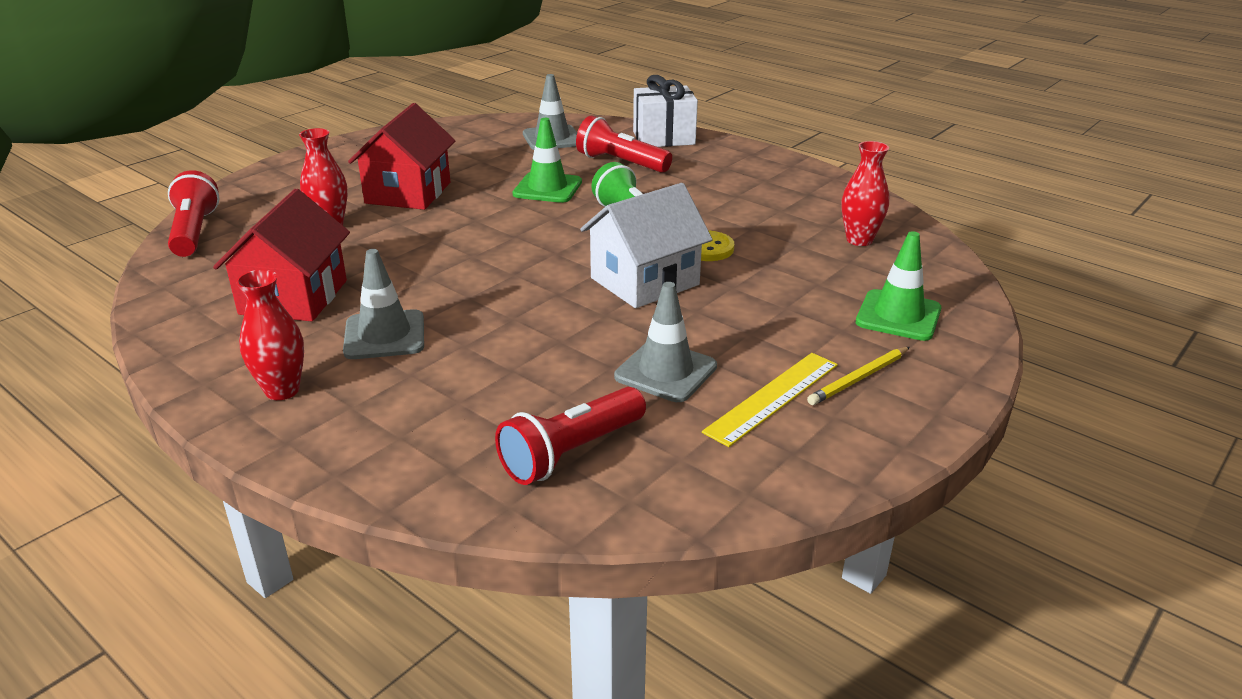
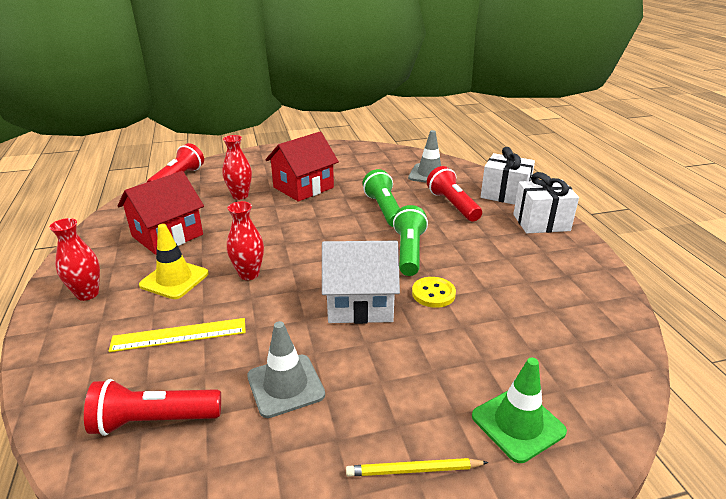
camera: 35 degrees right, 0 degrees up
grey traffic cone [343,249,424,359] -> yellow traffic cone [139,224,209,299]
green traffic cone [513,118,582,203] -> green flashlight [363,169,400,227]
yellow ruler [702,353,838,447] -> yellow ruler moved to [109,318,246,352]
red vase [842,141,889,246] -> red vase moved to [227,201,264,280]
none -> white gift [513,172,579,233]

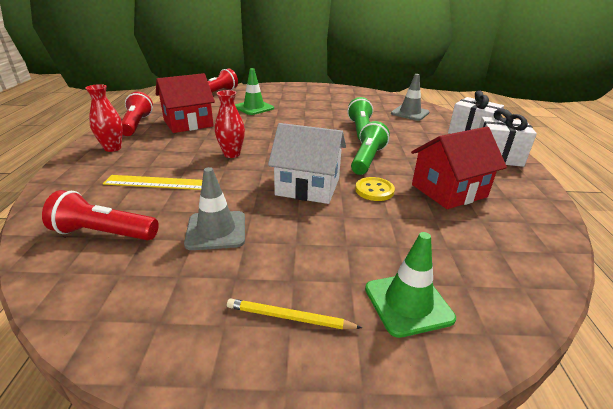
camera: 15 degrees right, 0 degrees up
yellow traffic cone [139,224,209,299] -> none
red vase [222,135,252,200] -> green traffic cone [235,68,274,115]
red house [265,132,339,202] -> red house moved to [411,127,507,209]
red flashlight [427,166,482,222] -> red flashlight moved to [122,91,153,136]

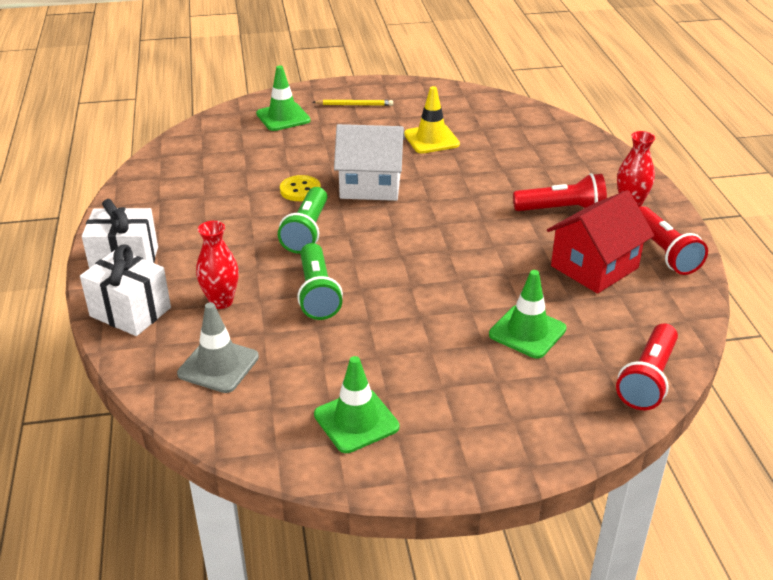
camera: 170 degrees right, 5 degrees up
red flashlight [42,190,159,240] -> red flashlight moved to [513,173,607,211]
yellow ruler [103,175,202,190] -> none
grey traffic cone [184,167,245,250] -> yellow traffic cone [404,86,460,153]
red vase [215,90,245,158] -> red vase moved to [196,221,239,309]
red house [411,127,507,209] -> none
none -> green traffic cone [314,356,399,453]

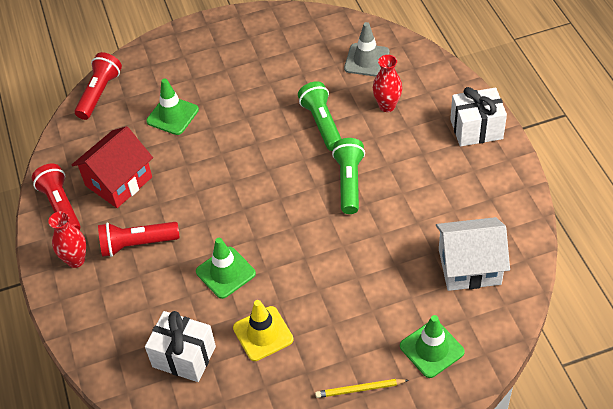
camera: 175 degrees right, 15 degrees up
white gift [80,244,171,336] -> white gift moved to [145,311,216,382]
yellow button [280,175,321,201] -> none
green traffic cone [314,356,399,453] -> green traffic cone moved to [196,238,256,299]
white house [334,124,405,201] -> white house moved to [436,217,510,291]

